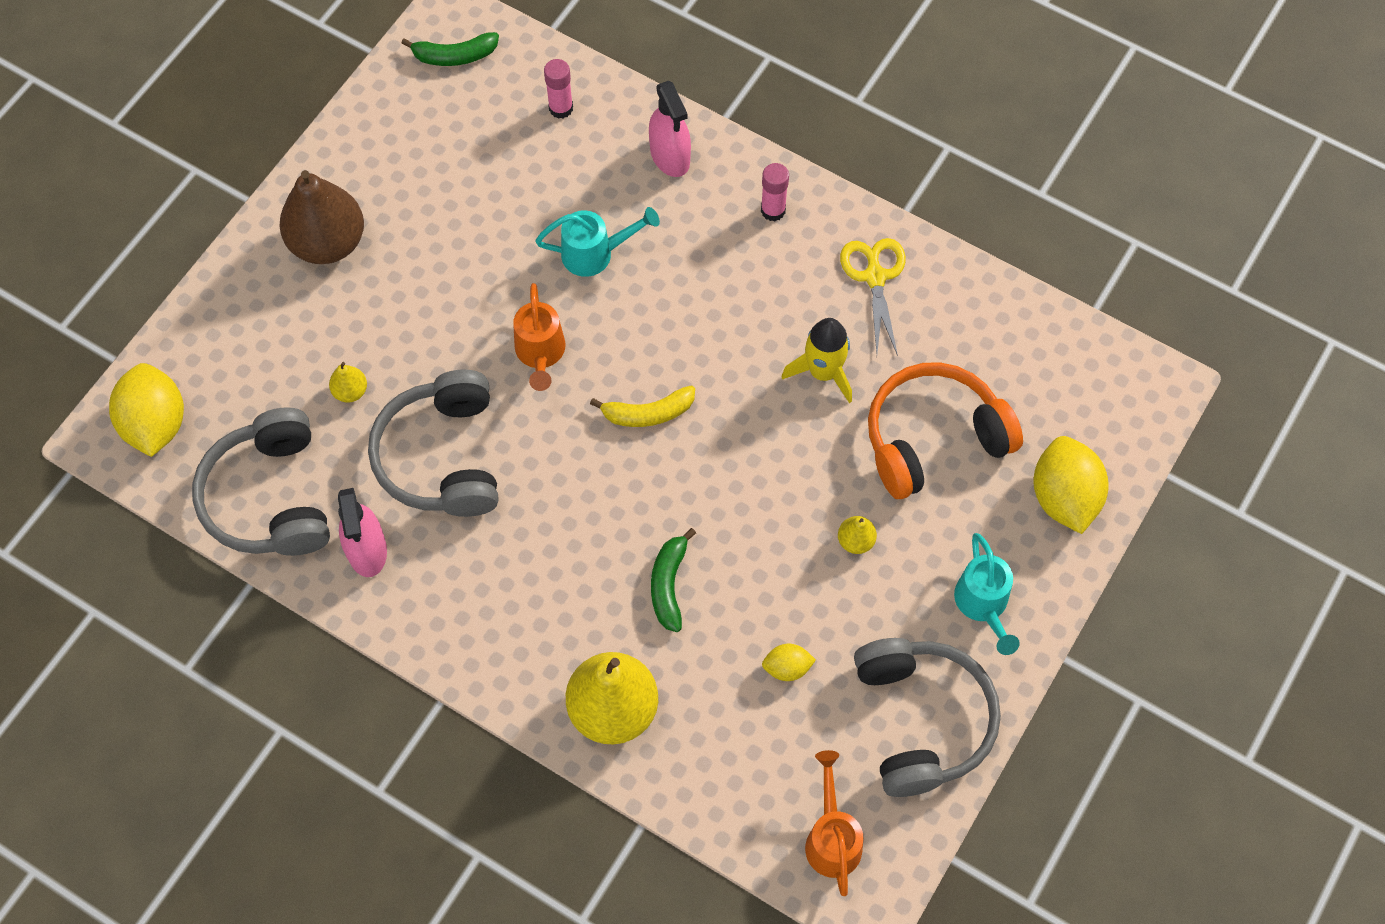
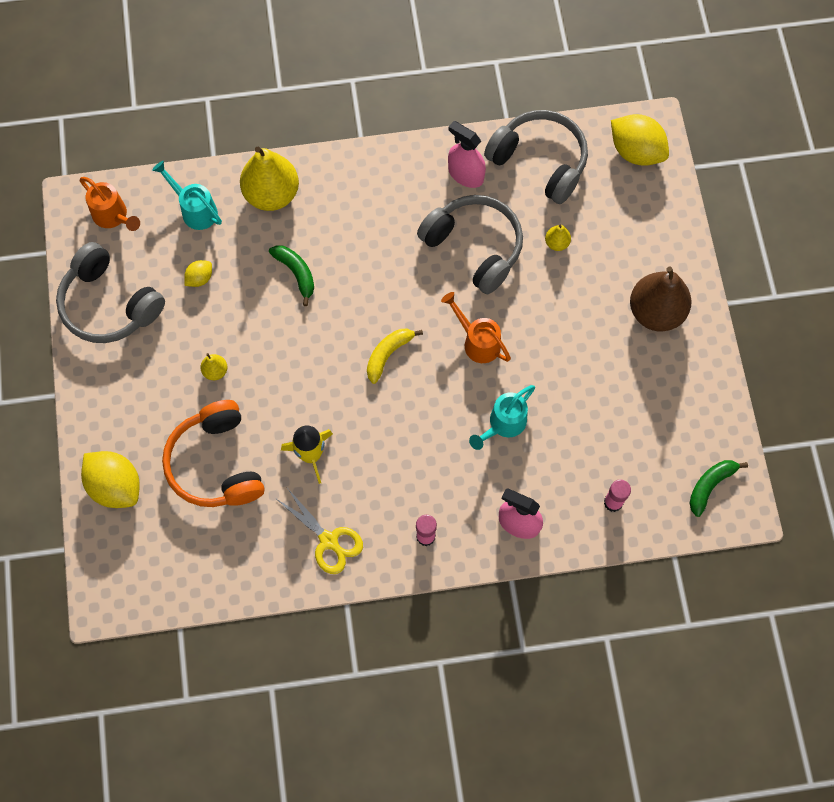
camera: 140 degrees right, 5 degrees up
orange headphones [868,362,1023,499] -> orange headphones turned 135 degrees clockwise [162,400,264,507]
turquoise watering can [954,533,1020,655] -> turquoise watering can moved to [152,161,222,230]

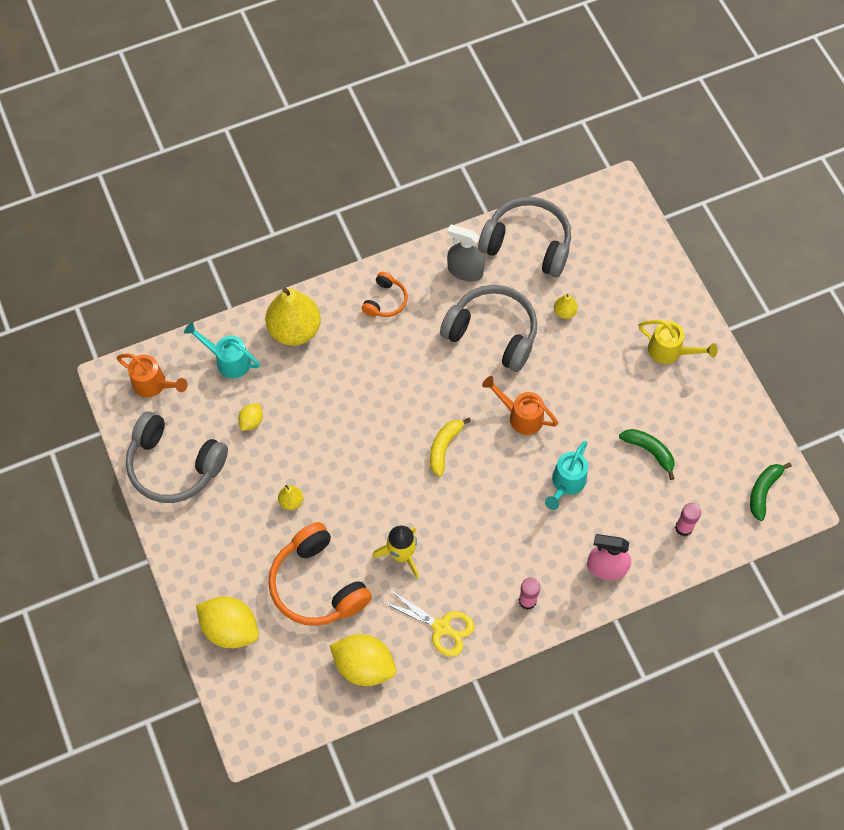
camera: 15 degrees left, 5 degrees down
green banana [269,245,314,306] -> green banana moved to [619,429,675,480]
pink spray bottle [448,121,486,188] -> grey spray bottle [447,224,485,282]
yellow lemon [611,114,669,166] -> yellow lemon moved to [329,634,396,686]
brown pear [630,266,691,331] -> yellow watering can [639,320,718,364]
none -> orange headphones [362,272,408,317]

